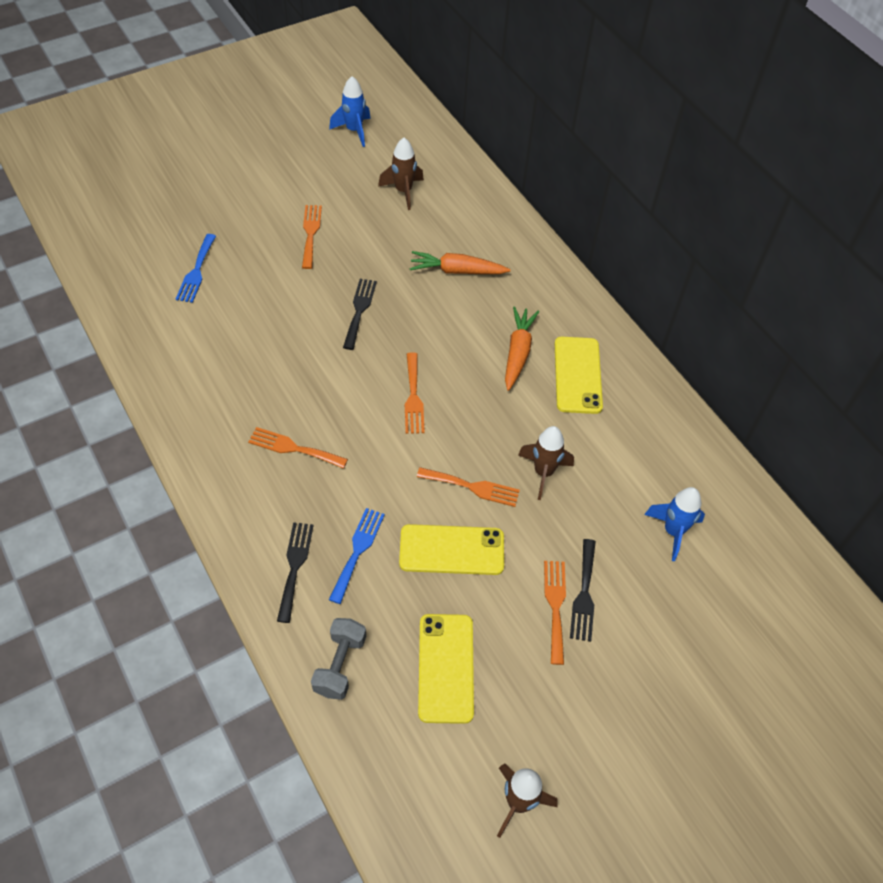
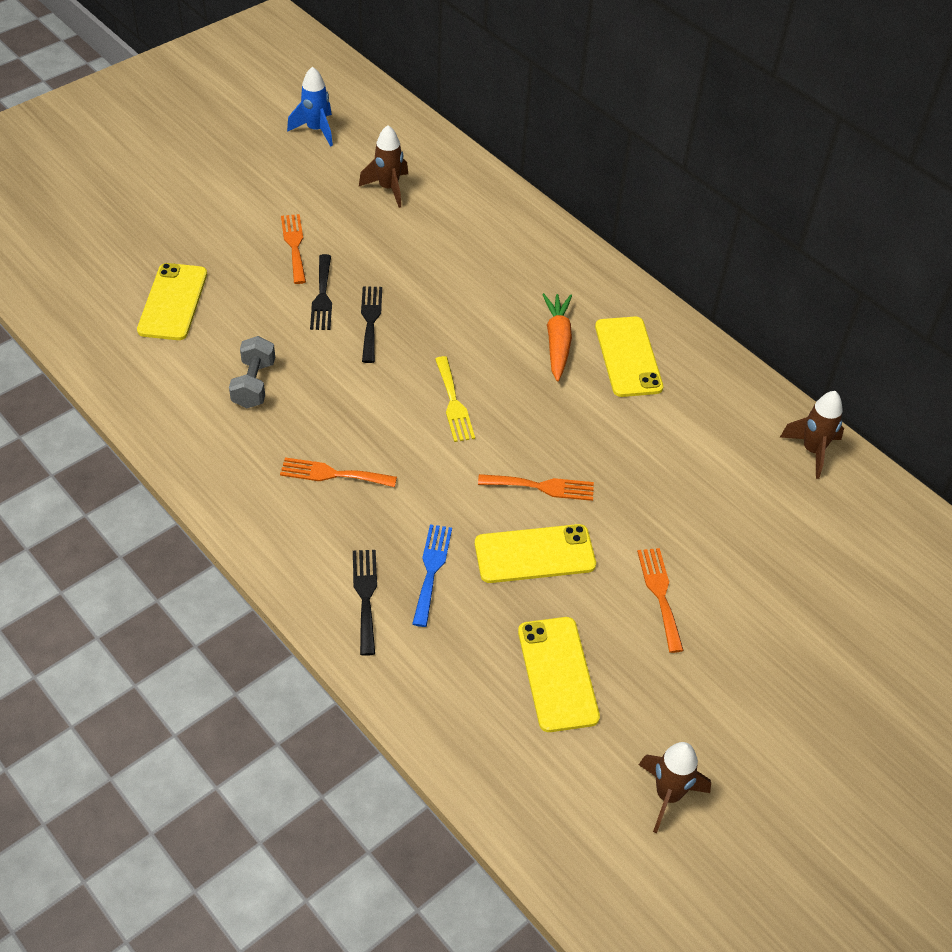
camera: 10 degrees left, 5 degrees down
blue fork [176,234,216,303] -> yellow phone [137,263,207,340]
grey dumbbell [311,618,366,700] -> grey dumbbell moved to [229,336,275,408]
orange fork [405,352,425,434] -> yellow fork [435,356,475,442]
orange carrot [410,251,511,274] -> none
brown rocket [518,426,574,500] -> brown rocket moved to [780,391,844,479]
black fork [570,539,596,642] -> black fork moved to [310,254,332,330]
blue rocket [644,487,705,561] -> none

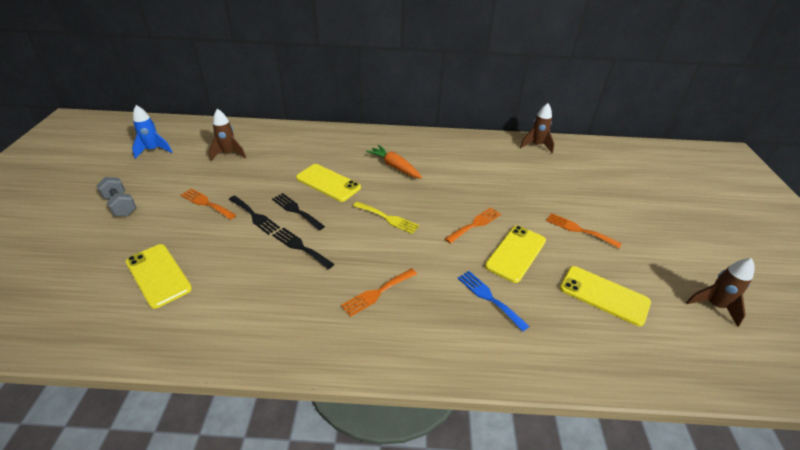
camera: 45 degrees left, 10 degrees down
grey dumbbell [229,336,275,408] -> grey dumbbell moved to [97,177,136,216]
black fork [353,550,377,656] -> black fork moved to [272,228,334,269]
yellow phone [595,317,663,397] -> yellow phone moved to [296,164,361,202]

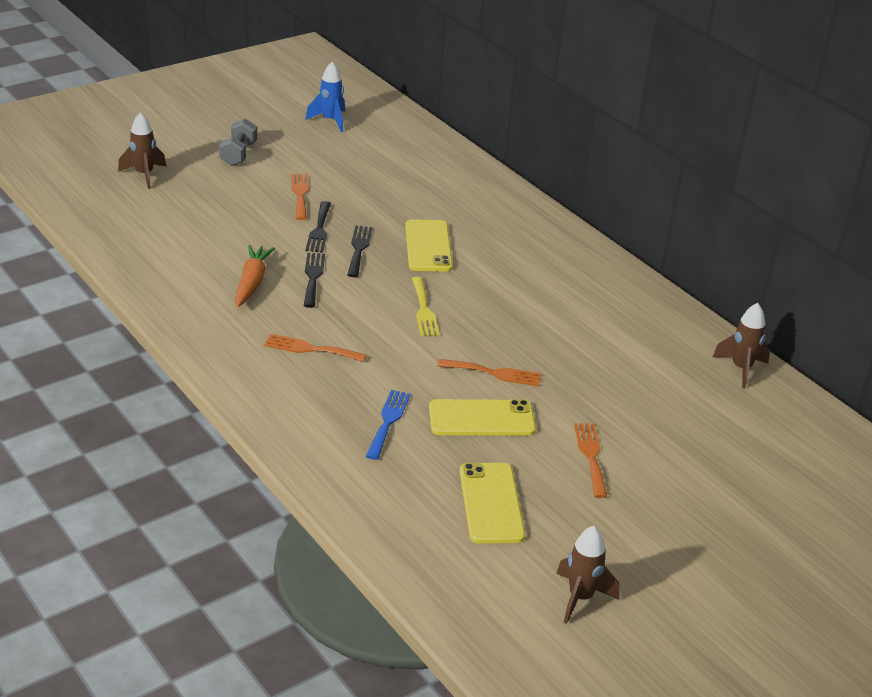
camera: 50 degrees right, 5 degrees down
yellow phone [125,244,192,309] -> none
brown rocket [209,109,246,161] -> brown rocket moved to [118,112,166,189]
orange carrot [366,145,422,179] -> orange carrot moved to [235,245,275,307]

